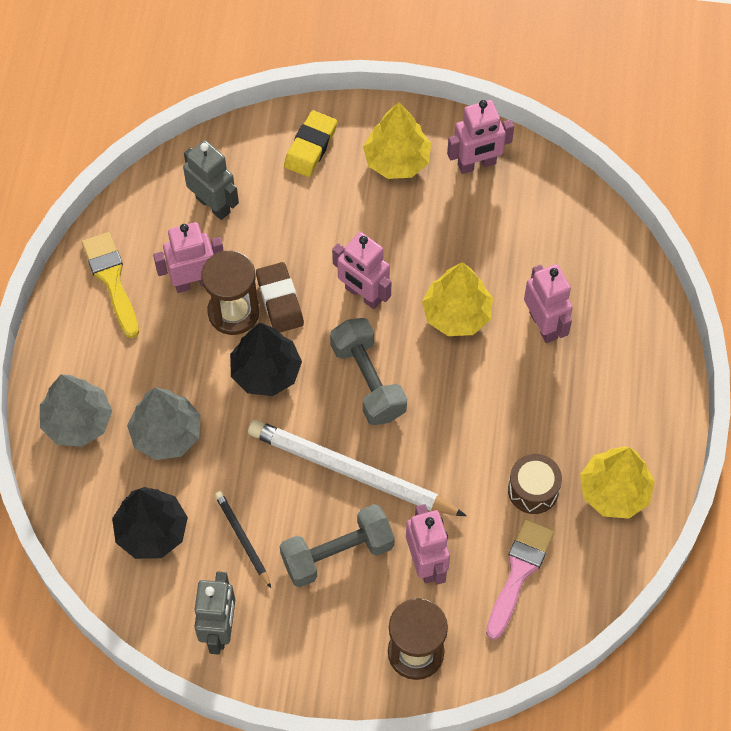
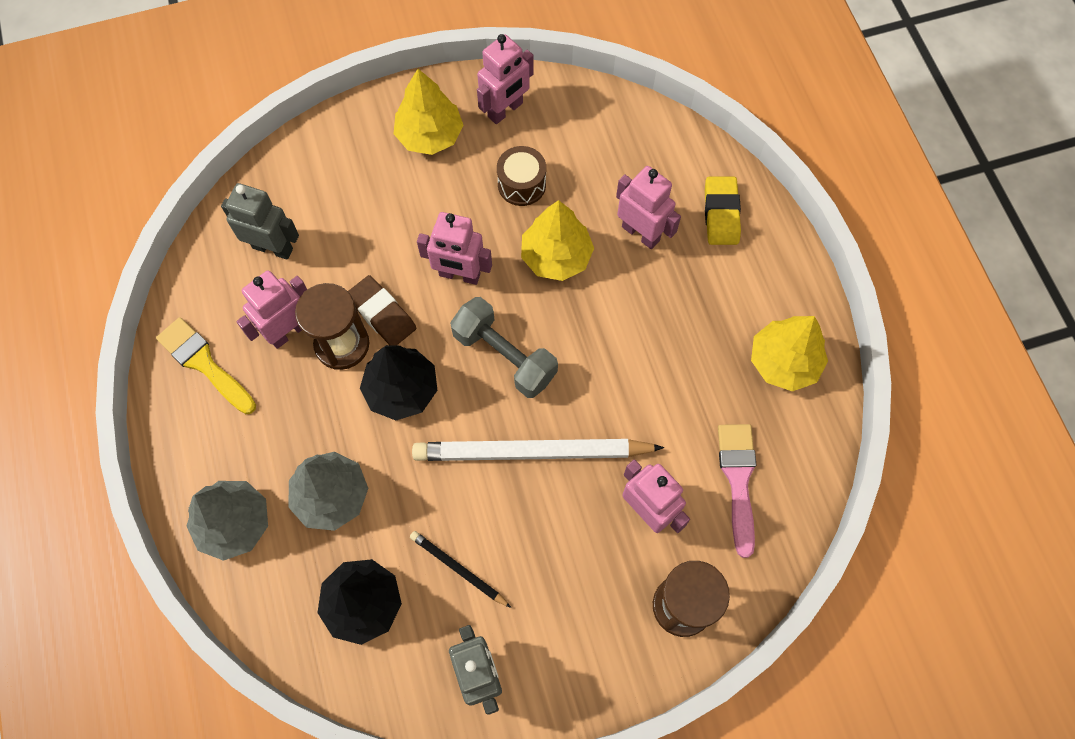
camera: 25 degrees left, 5 degrees up
grey dumbbell [280,504,395,587] -> none
yellow eraser [284,110,337,177] -> yellow eraser moved to [705,177,741,245]
brown drum [508,454,562,514] -> brown drum moved to [497,146,546,206]

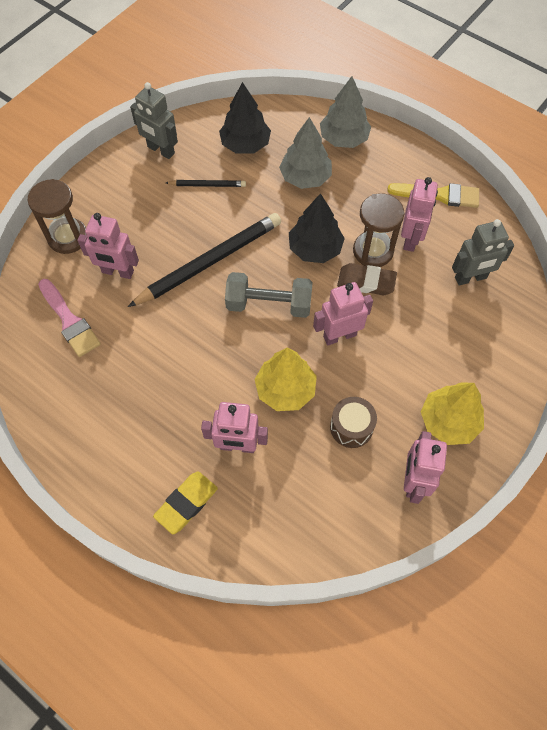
camera: 145 degrees right, 5 degrees down
white pencil [412,439,664,461] -> black pencil [128,213,281,307]
yellow eraser [705,177,741,245] -> yellow eraser turned 75 degrees clockwise [153,471,218,534]
yellow tree [751,316,828,391] -> none

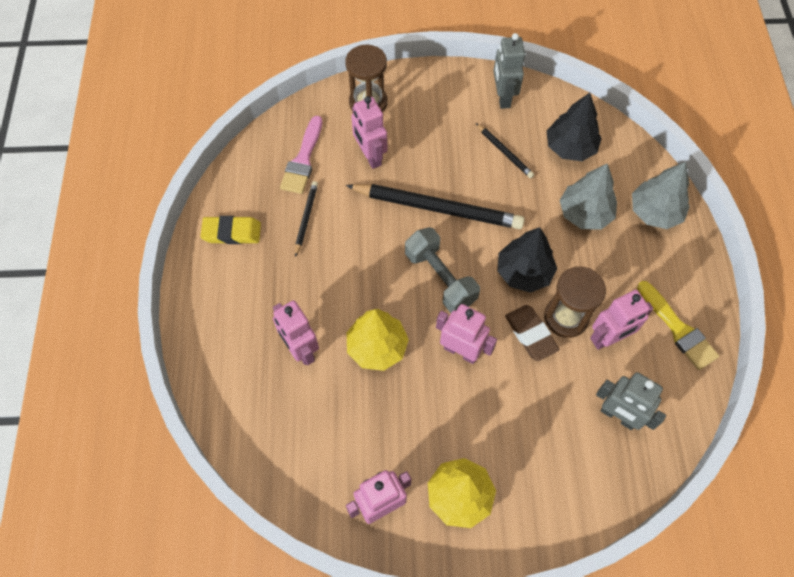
camera: 50 degrees right, 0 degrees up
yellow eraser [153,471,218,534] -> yellow eraser moved to [200,216,261,244]
brown drum [330,397,377,448] -> none
none -> black pencil [295,181,318,257]

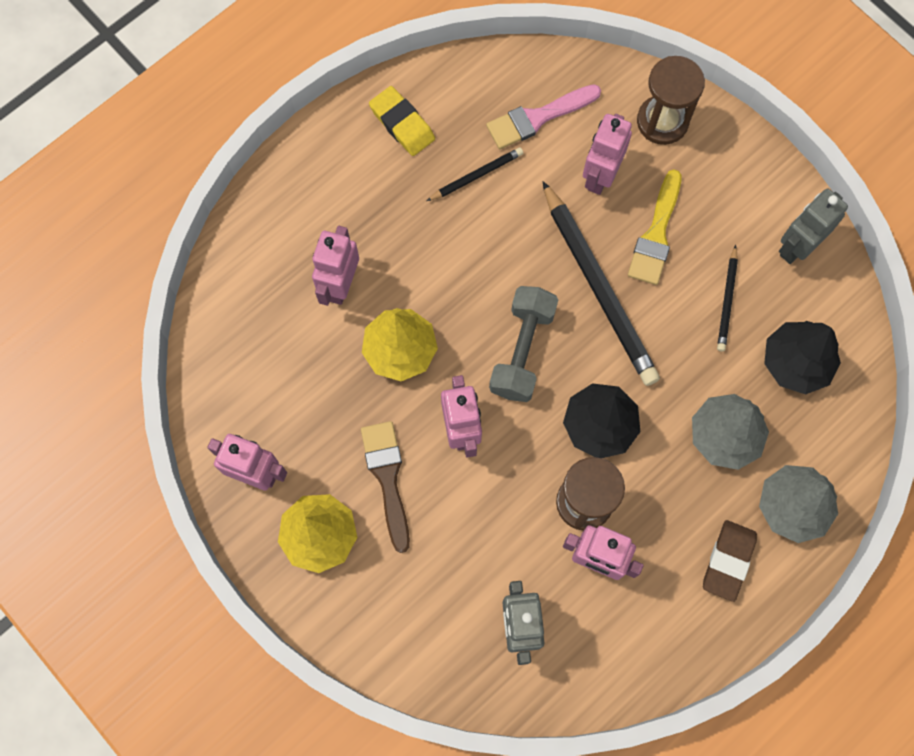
camera: 50 degrees right, 10 degrees up
brown eraser [505,305,559,361] -> brown eraser moved to [703,520,757,602]
yellow brush [637,281,719,370] -> yellow brush moved to [628,169,681,285]
none -> brown brush [361,421,410,553]

